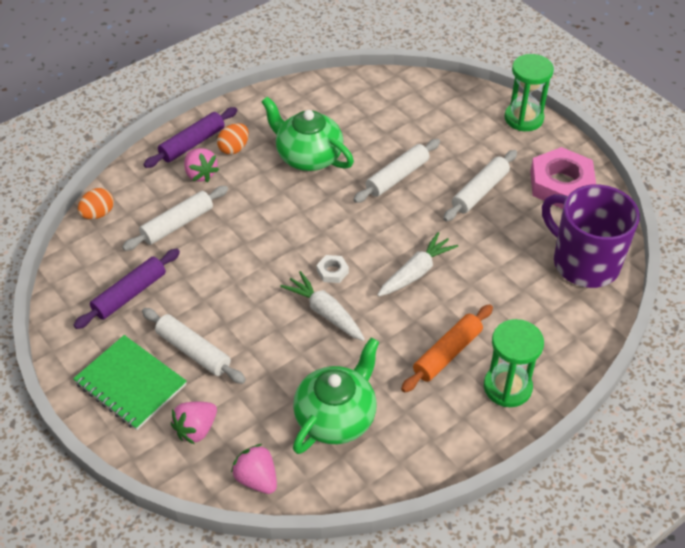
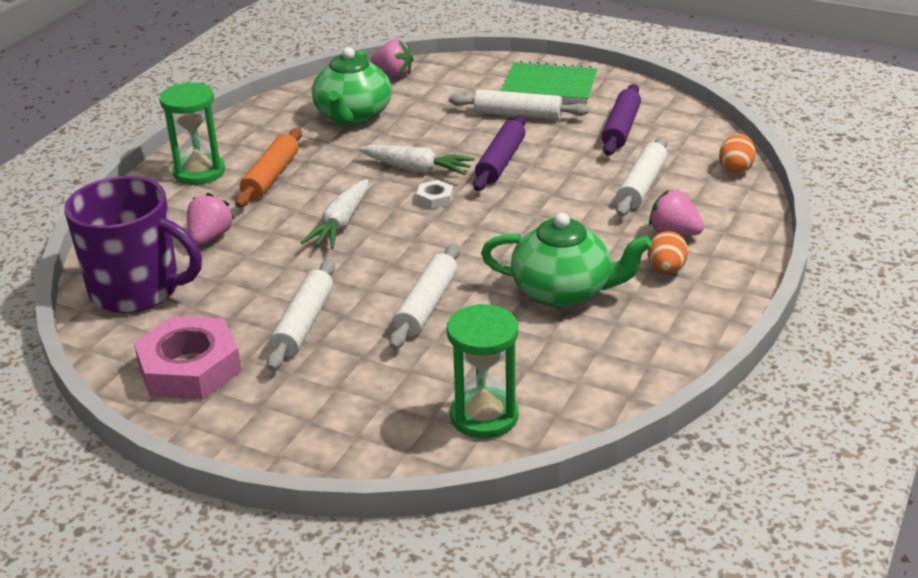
camera: 155 degrees right, 15 degrees down
purple rolling pin [143,107,237,168] -> purple rolling pin moved to [473,115,526,191]
pink strawberry [171,402,217,444] -> pink strawberry moved to [187,193,234,245]
green hourglass [504,54,554,131] -> green hourglass moved to [447,304,518,439]

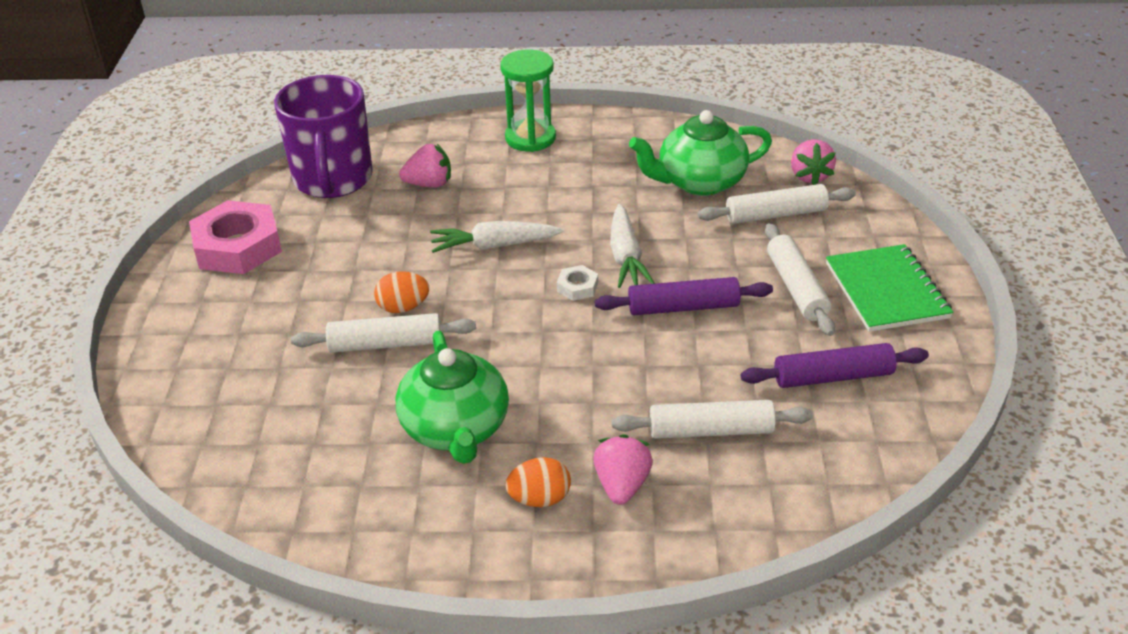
camera: 65 degrees right, 5 degrees up
orange rolling pin [235,128,302,207] -> none
white rolling pin [267,259,335,371] -> white rolling pin moved to [698,184,856,224]
green hourglass [447,304,518,439] -> none
orange egg [719,134,756,174] -> orange egg moved to [374,271,429,313]

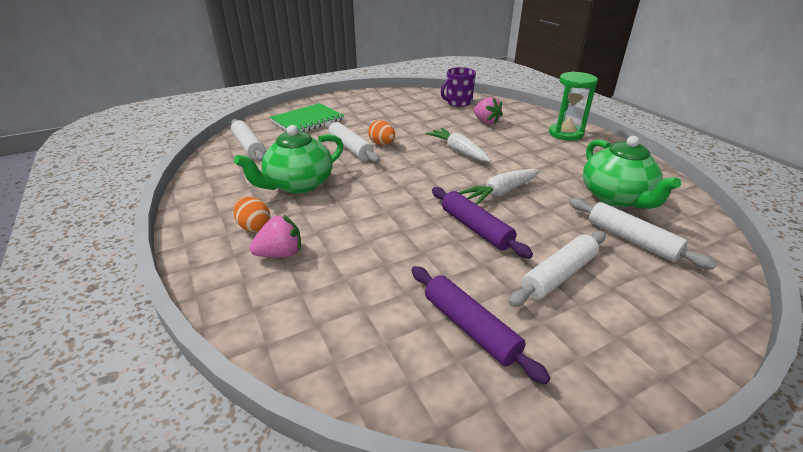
camera: 60 degrees right, 5 degrees down
pink nut [189,200,282,274] -> none
purple mug [274,75,373,198] -> purple mug [441,67,476,107], size x0.60
white nut [557,265,598,301] -> none
white rolling pin [612,400,813,439] -> white rolling pin moved to [231,119,265,162]
green teapot [629,110,772,196] -> green teapot turned 150 degrees counterclockwise [583,136,681,209]
pink strawberry [791,139,836,185] -> none
green notebook [826,244,953,332] -> green notebook moved to [270,103,345,132]

